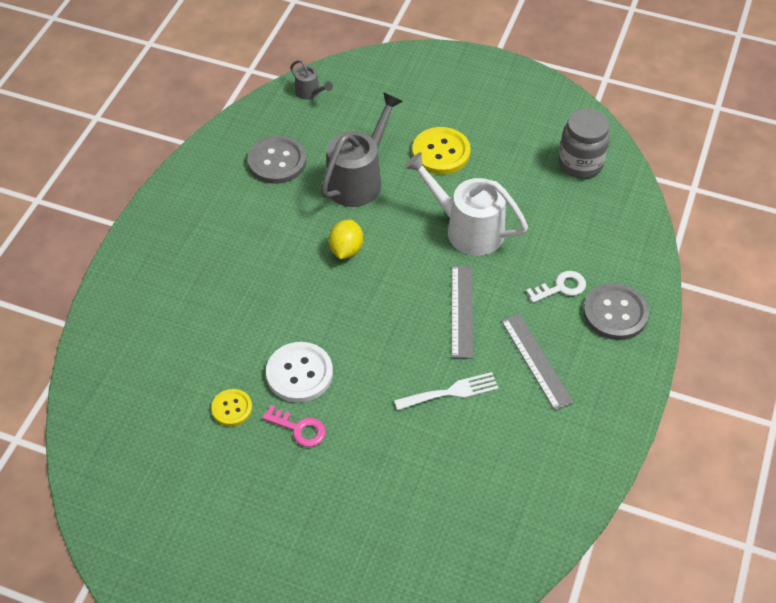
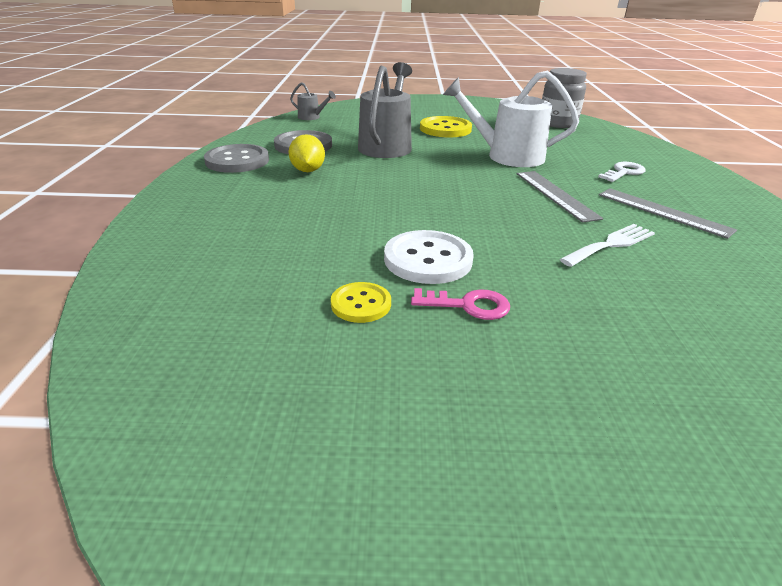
camera: 20 degrees left, 20 degrees down
yellow lemon [329,220,363,259] -> yellow lemon moved to [288,134,325,172]
grey button [583,283,649,340] -> grey button moved to [204,144,269,173]

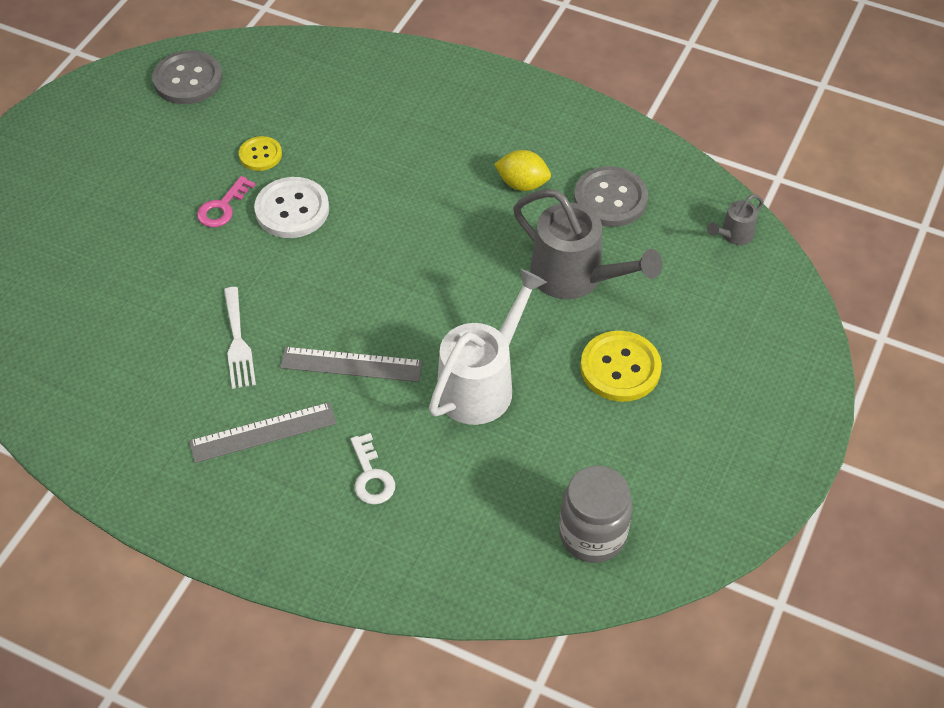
camera: 115 degrees right, 20 degrees up
grey button [204,144,269,173] -> grey button moved to [152,50,223,104]

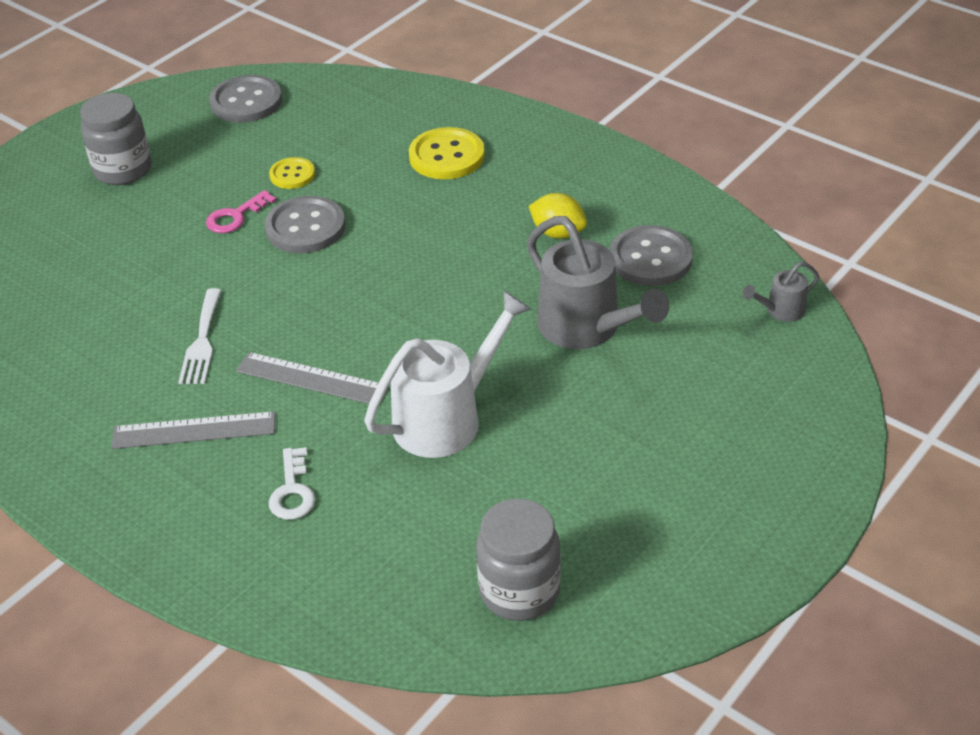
camera: 15 degrees right, 10 degrees down
white button [254,177,329,238] -> grey button [264,196,346,253]
yellow button [580,331,662,402] -> yellow button moved to [409,127,485,179]
none -> grey jar [80,93,152,185]

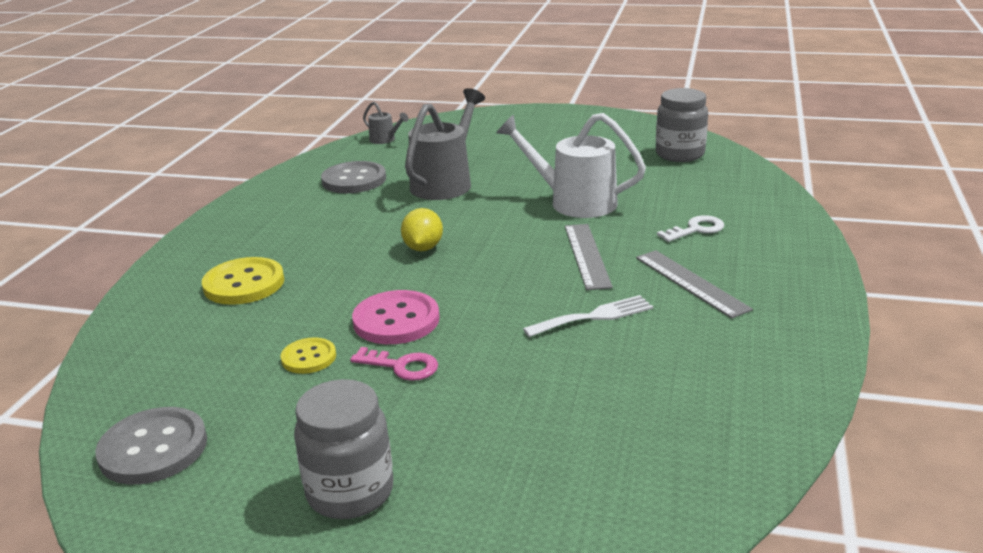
camera: 115 degrees left, 15 degrees down
grey button [264,196,346,253] -> pink button [352,290,440,344]
yellow lemon [529,193,587,239] -> yellow lemon moved to [401,208,443,251]

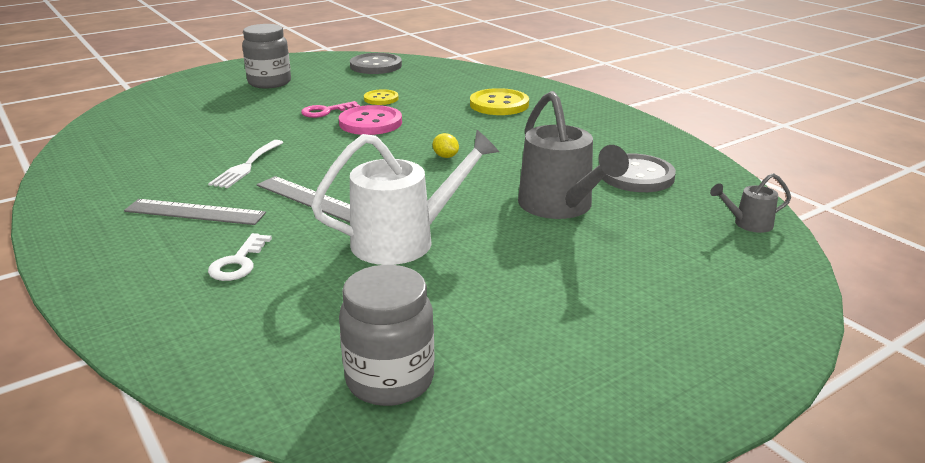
camera: 130 degrees right, 0 degrees up
yellow lemon [401,208,443,251] -> yellow lemon [433,133,459,158], size x0.63

